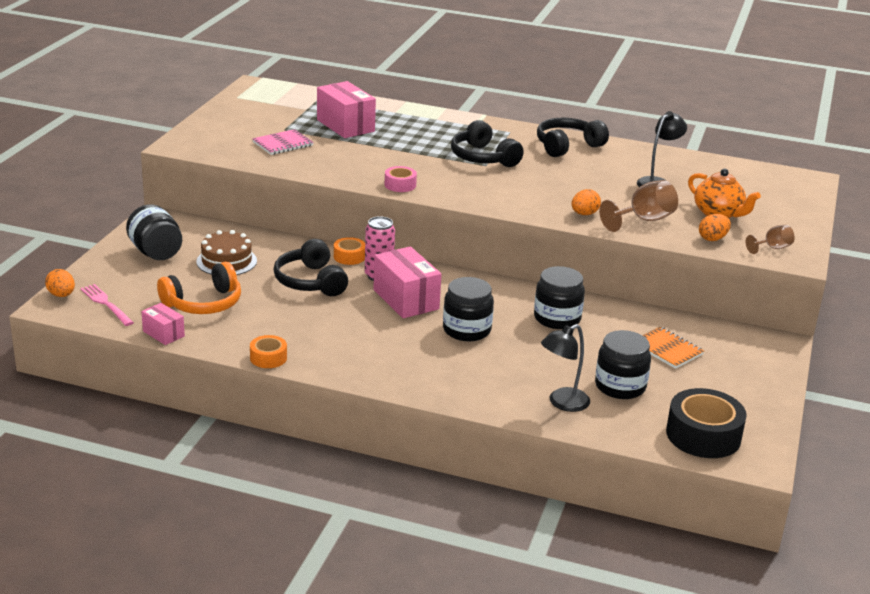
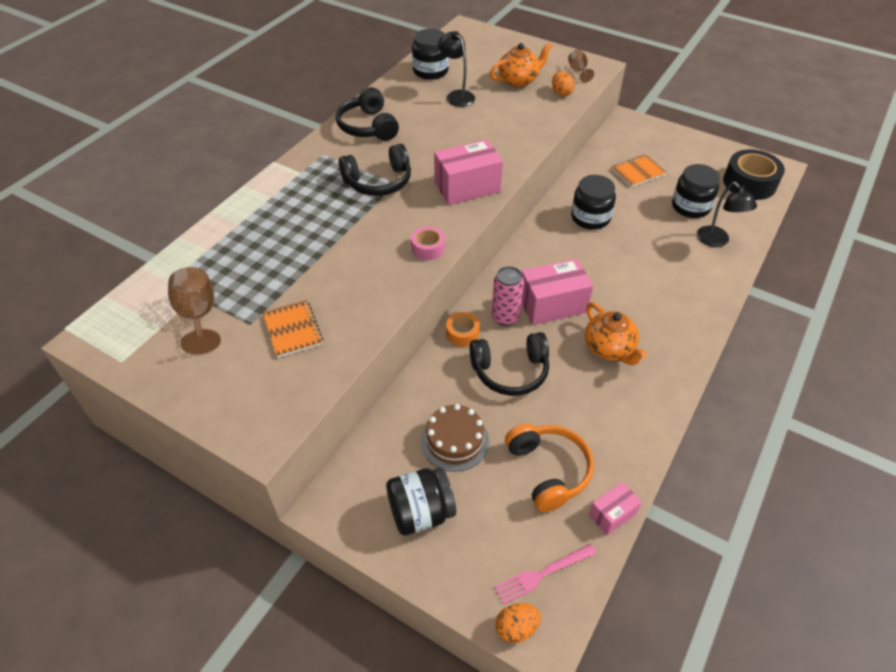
camera: 75 degrees left, 20 degrees up
orange tape [250,335,287,368] -> none
pink notebook [252,129,314,155] -> orange notebook [263,300,323,358]
pink box [317,81,376,138] -> pink box moved to [434,140,503,205]
black jar [443,277,494,341] -> black jar moved to [412,29,449,80]
orange egg [572,189,601,215] -> none
brown goblet [599,180,678,232] -> brown goblet moved to [168,267,221,355]
none -> orange teapot [585,302,647,365]

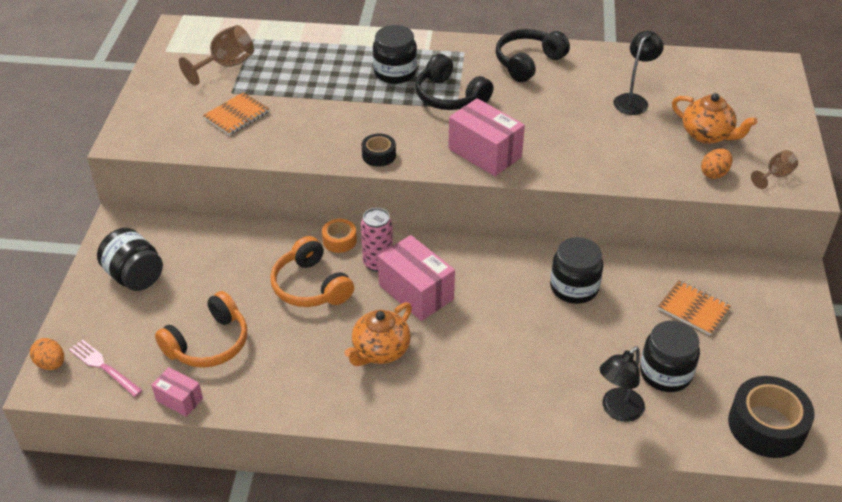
camera: 65 degrees right, 5 degrees down
pink tape [411,226,445,260] -> black tape [362,134,396,167]
black jar [412,29,449,80] -> black jar moved to [373,25,417,84]
brown cake [421,404,489,472] -> none
black headphones [470,332,549,396] -> orange headphones [270,236,354,307]

